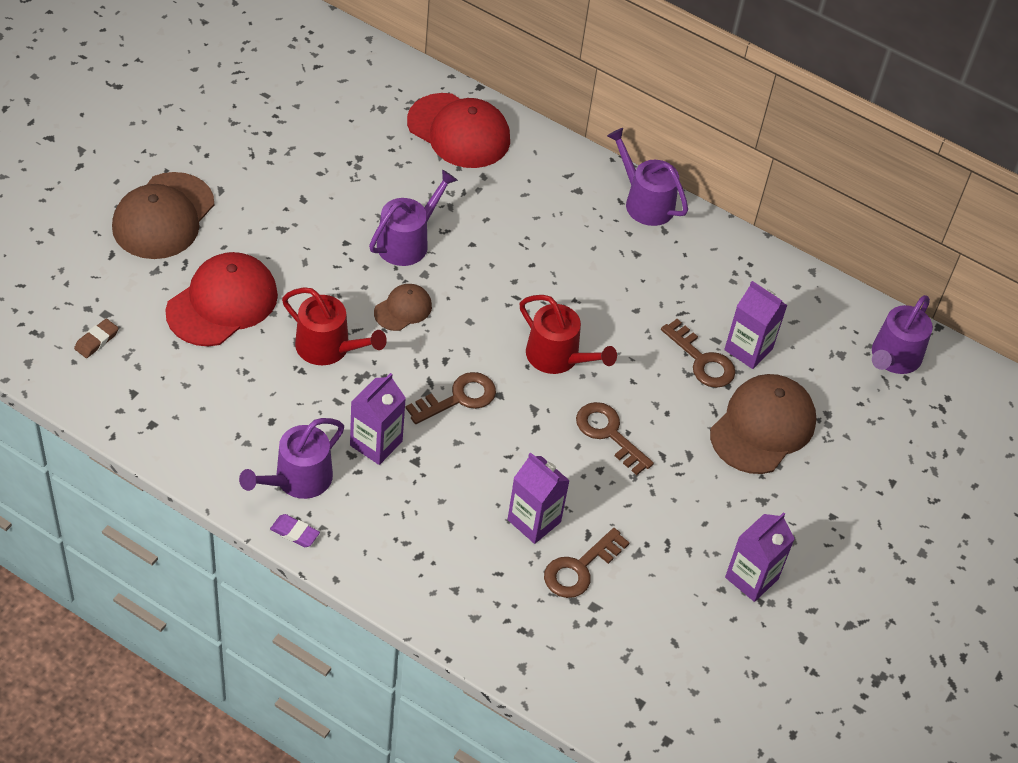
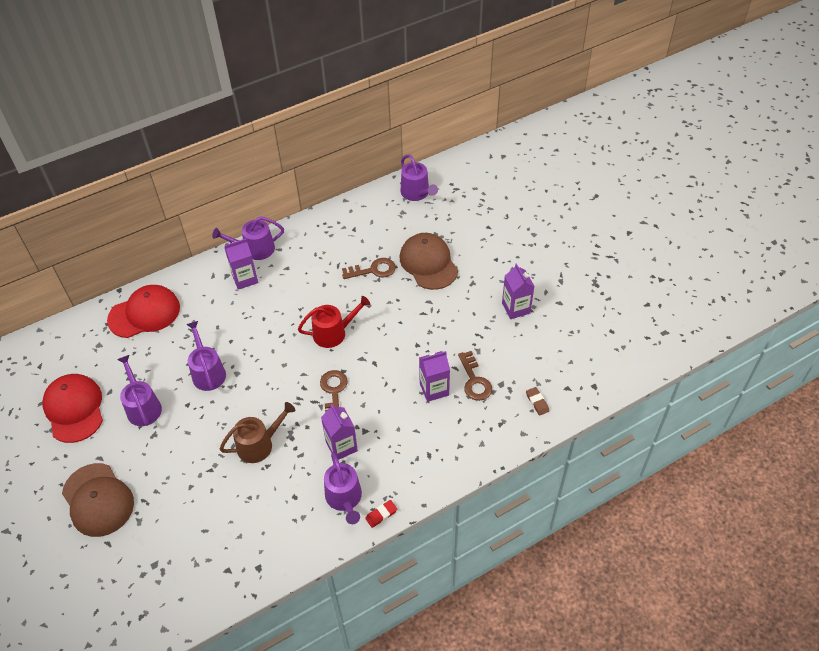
camera: 55 degrees left, 0 degrees up
brown eraser [74,319,119,358] -> brown eraser moved to [526,387,549,416]
red cap [165,252,278,346] -> red cap moved to [42,374,103,443]
purple eraser [270,514,320,547] -> red eraser [365,500,397,528]
red watering can [282,287,387,365] -> brown watering can [220,402,295,463]
brown cap [374,284,432,331] -> none
brown key [576,402,654,475] -> none
purple carton [724,281,787,369] -> purple carton moved to [224,239,258,290]
none -> purple watering can [117,355,162,426]

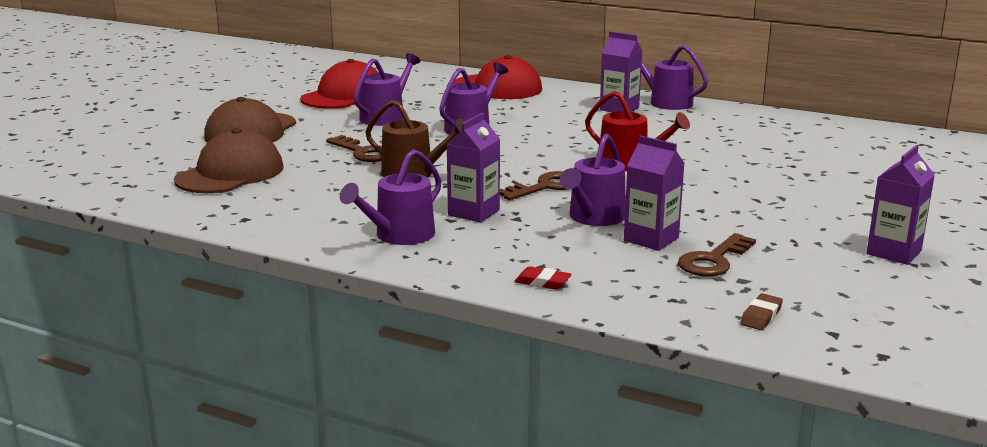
camera: 55 degrees right, 30 degrees down
brown key [342,258,396,279] -> brown key moved to [326,135,382,162]
red eraser [365,500,397,528] -> red eraser moved to [514,266,572,290]
purple watering can [400,154,438,201] -> purple watering can moved to [560,134,626,226]
brown cap [400,233,458,290] -> brown cap moved to [174,128,284,193]

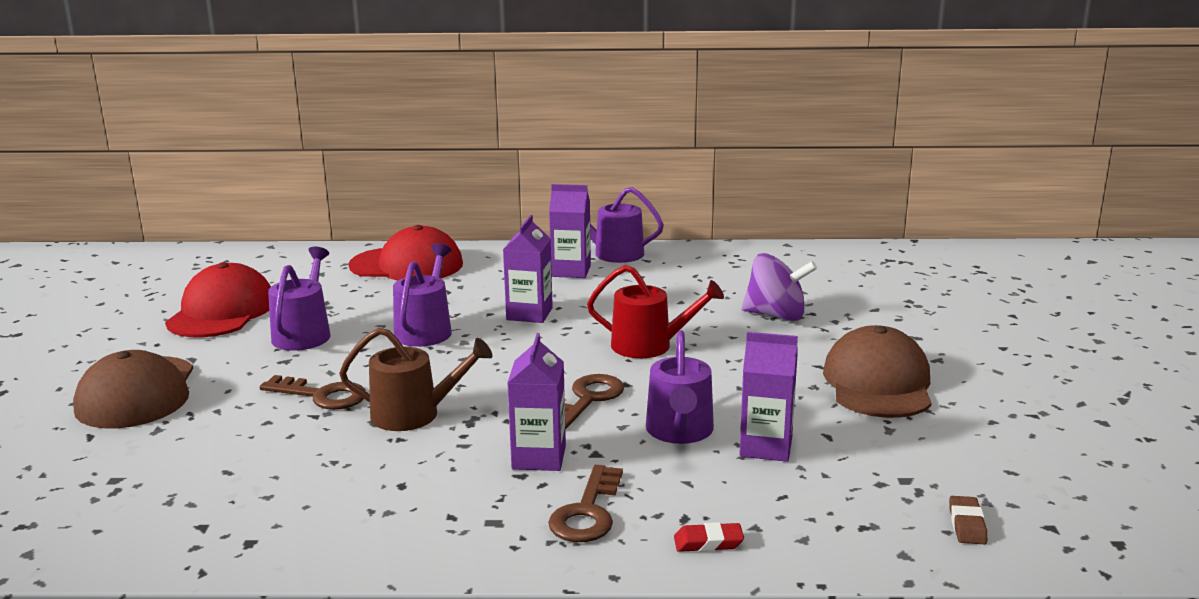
camera: 25 degrees left, 0 degrees up
brown cap [174,128,284,193] -> brown cap moved to [823,325,932,418]
purple watering can [340,149,442,245] -> none
brown key [678,233,756,276] -> brown key moved to [548,465,623,542]
purple carton [866,145,935,265] -> purple carton moved to [503,215,553,323]
none -> purple spinning top [742,253,817,321]

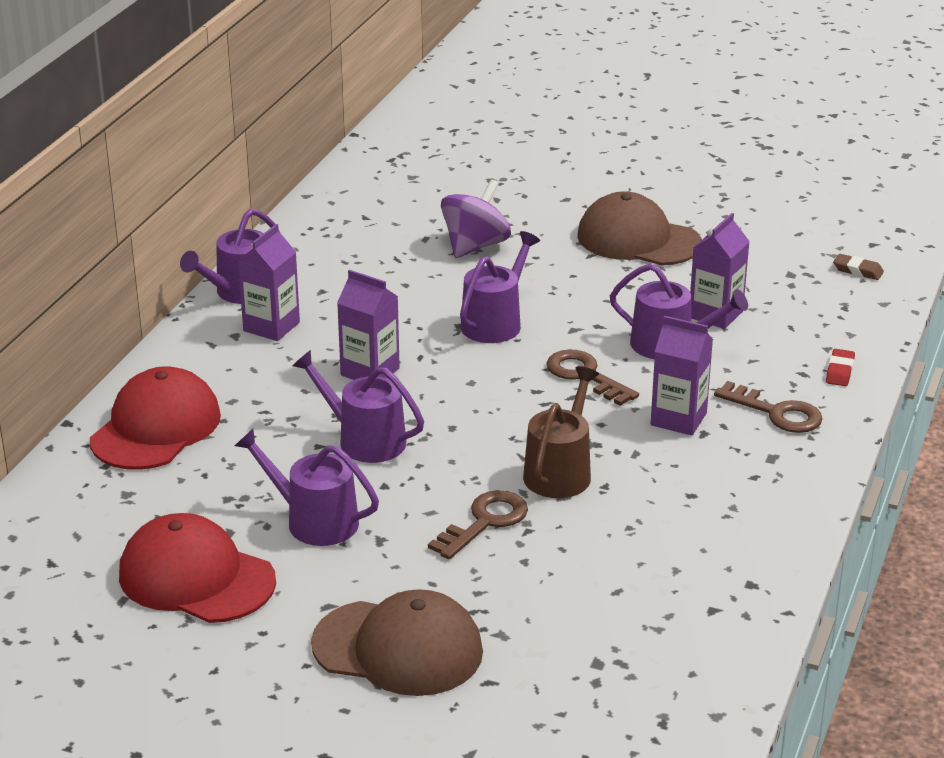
camera: 70 degrees left, 10 degrees up
red watering can [587,265,724,358] -> purple watering can [460,231,540,343]

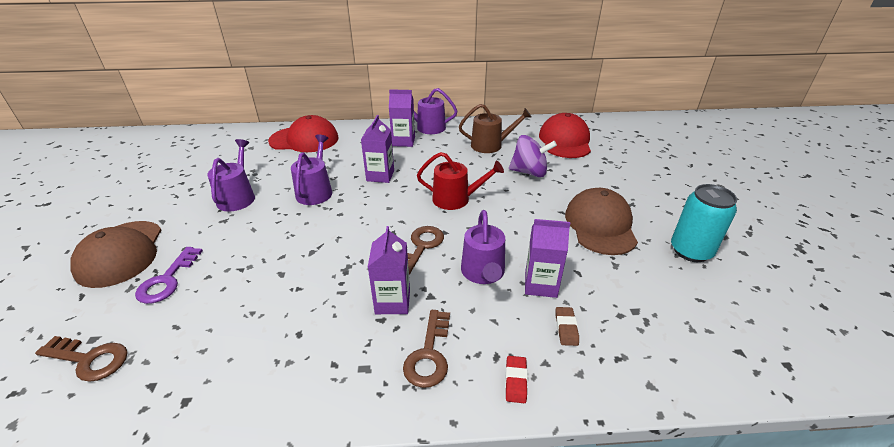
camera: 65 degrees right, 5 degrees up
red cap [119,513,276,623] -> red cap moved to [539,113,591,158]
brown key [428,490,528,559] -> brown key moved to [35,336,127,382]
purple watering can [460,231,540,343] -> red watering can [417,152,504,210]
brown watering can [523,366,599,498] -> brown watering can moved to [459,104,532,153]
red eraser [826,349,855,386] -> red eraser turned 75 degrees counterclockwise [505,356,528,403]
brown eraser [833,254,884,280] -> brown eraser moved to [555,307,579,346]
none -> purple key [135,247,203,304]
none -> turquoise can [671,184,737,262]

